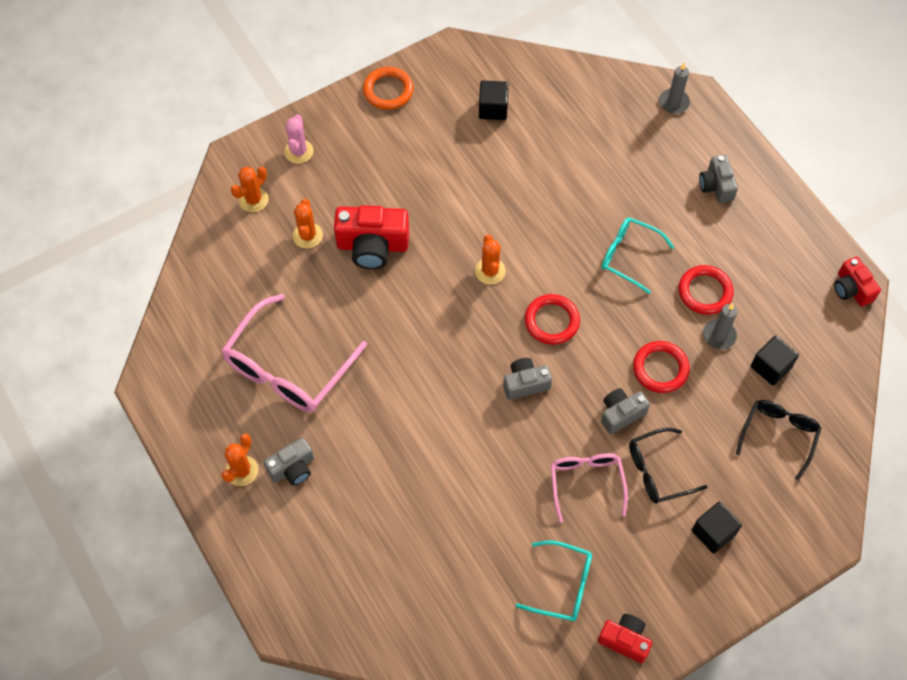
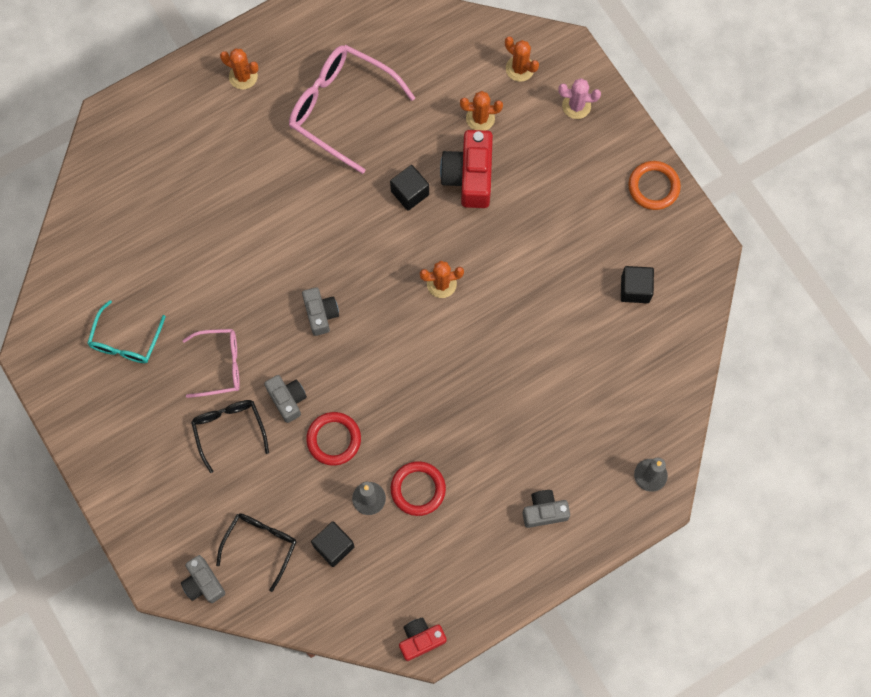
camera: 90 degrees right, 10 degrees up
grey camera [263,437,314,486] -> grey camera moved to [181,555,225,603]
red ring [525,294,580,345] -> none
red camera [598,614,653,663] -> none
turquoise glasses [601,217,674,294] -> none
black cube [692,502,742,554] -> black cube moved to [390,165,429,211]
black glasses [736,400,821,480] -> black glasses turned 90 degrees counterclockwise [216,513,296,592]

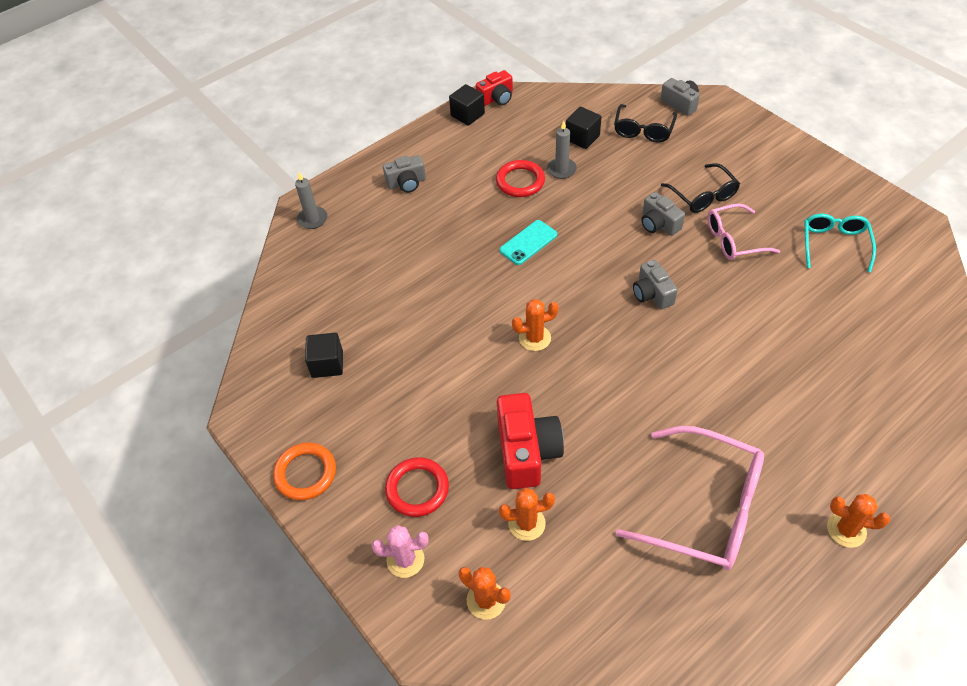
camera: 175 degrees right, 20 degrees down
red ring [306,412,361,465] -> red ring moved to [385,457,449,517]
black cube [390,165,429,211] -> black cube moved to [449,84,485,126]
none -> turquoise phone [499,220,557,265]

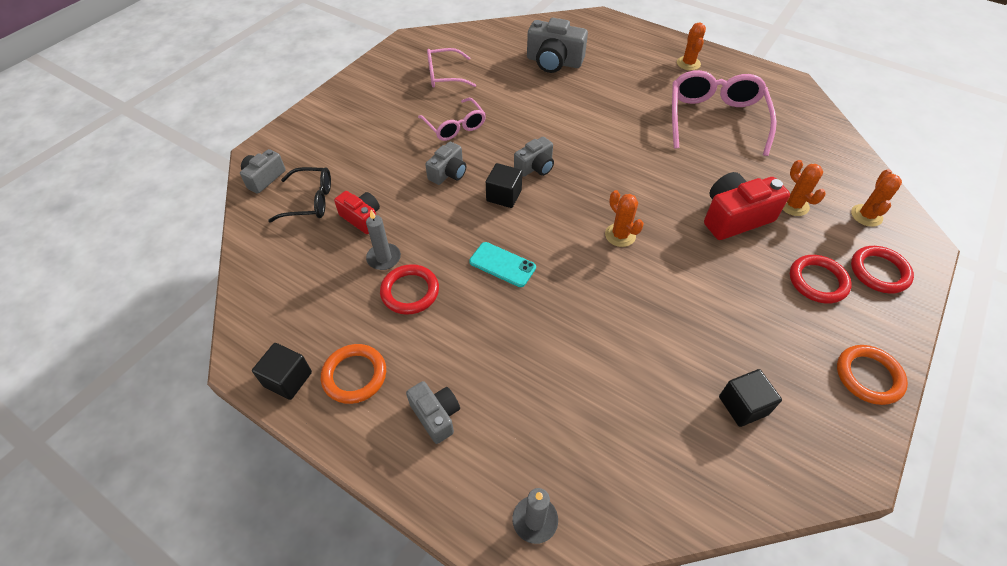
camera: 110 degrees left, 0 degrees up
pink cactus [372,525,429,578] -> red ring [851,246,914,294]
red camera [476,70,513,106] -> red camera moved to [334,191,380,234]
black cube [566,107,602,149] -> black cube moved to [486,163,522,208]
black glasses [661,163,740,213] -> none
turquoise glasses [804,214,876,272] -> pink glasses [427,48,476,88]
none -> orange ring [321,344,386,404]
none -> grey camera [527,18,588,73]

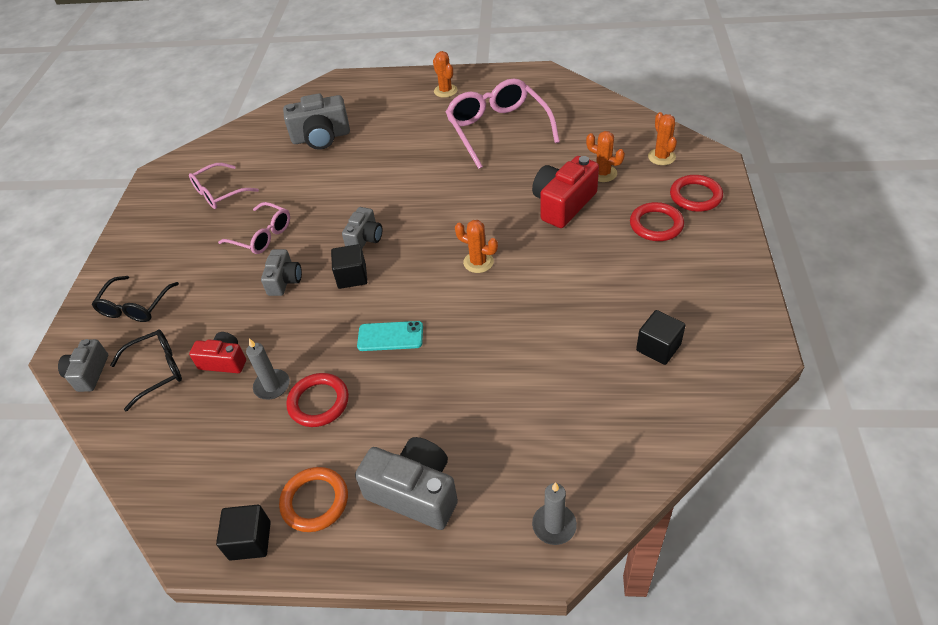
camera: 25 degrees left, 5 degrees down
grey camera [406,381,460,444] -> grey camera [355,437,458,530], size x1.66
orange ring [837,345,908,405] -> none
none -> black glasses [92,276,179,322]

